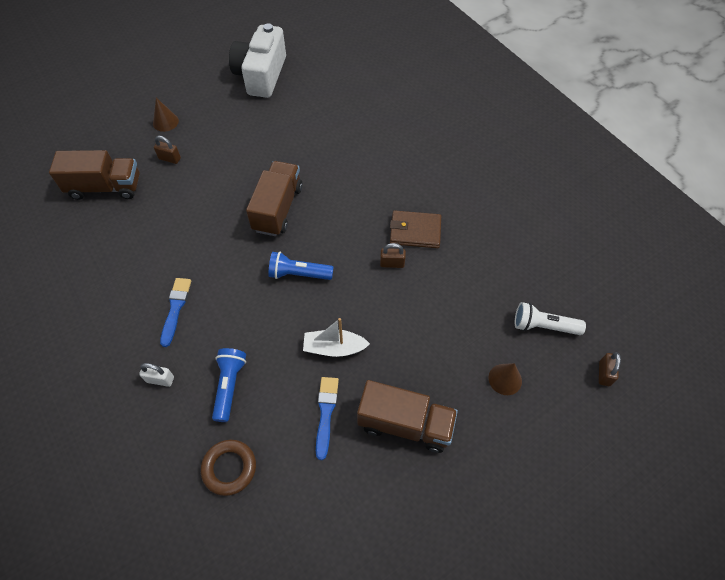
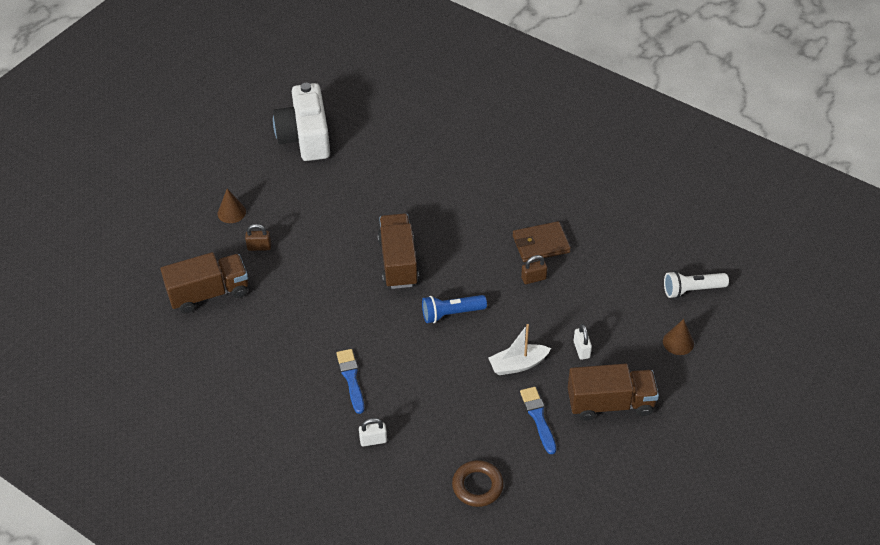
camera: 20 degrees left, 10 degrees down
blue flashlight [212,348,246,422] -> none
brown padlock [599,352,621,386] -> none
none -> white padlock [574,324,592,360]

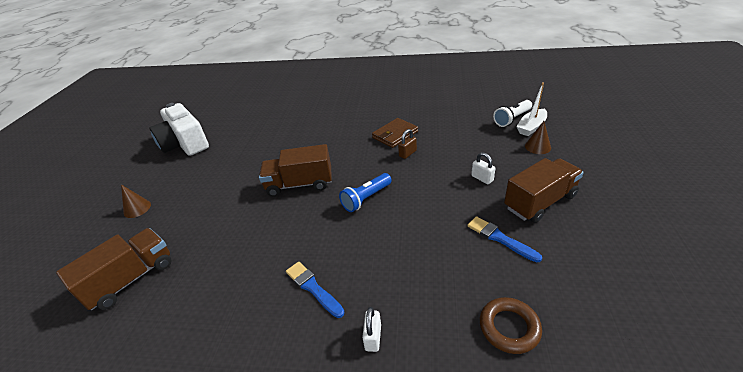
camera: 25 degrees left, 10 degrees down
brown padlock [245,224,271,251] -> none
white padlock [359,418,387,446] -> white padlock turned 45 degrees counterclockwise [362,307,381,352]
brown truck [377,213,419,289] -> brown truck turned 60 degrees counterclockwise [259,144,332,197]
white boat [488,324,551,375] -> white boat moved to [516,82,547,136]

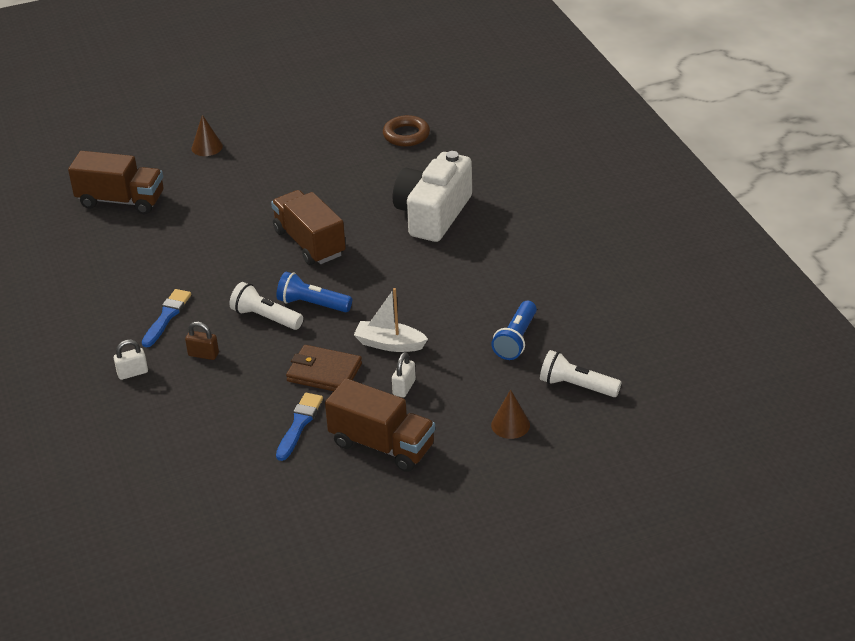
camera: 60 degrees right, 0 degrees up
white camera [149,103,209,156] -> white camera moved to [393,151,472,242]
brown wallet [372,118,418,148] -> brown wallet moved to [286,345,362,391]
brown padlock [398,129,417,159] -> brown padlock moved to [185,322,219,360]
brown ring [480,297,542,354] -> brown ring moved to [383,115,430,147]
white boat [516,82,547,136] -> white boat moved to [354,288,428,352]
none -> white flashlight [229,282,303,330]
none -> blue flashlight [491,301,537,360]

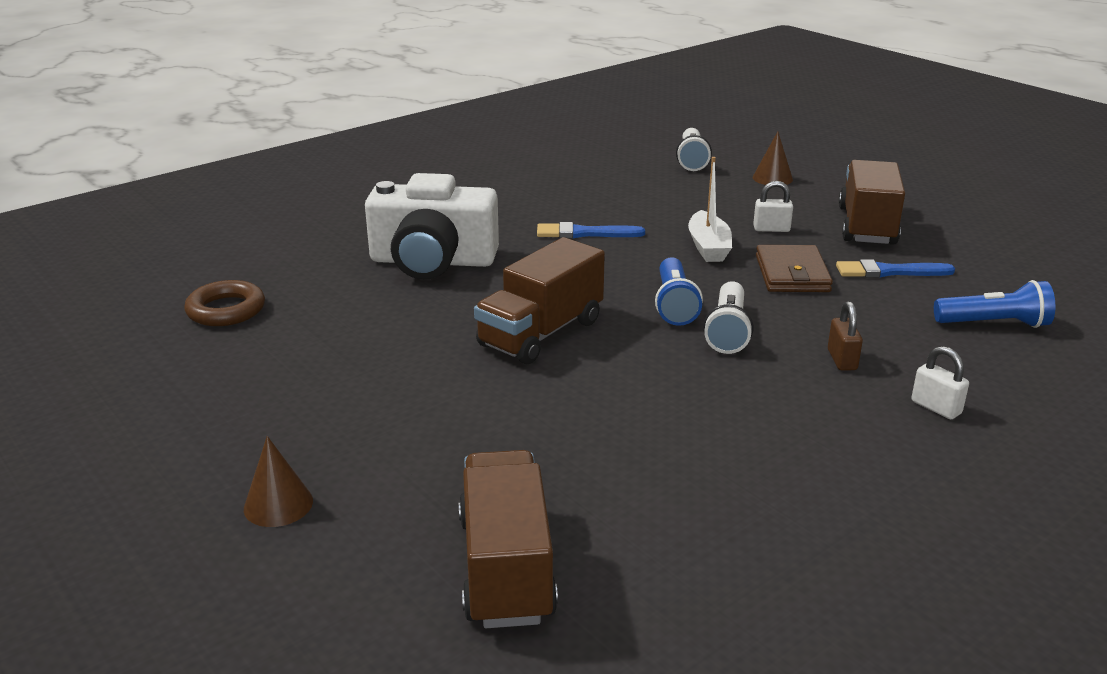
camera: 110 degrees left, 10 degrees down
blue brush [142,289,191,347] -> blue brush moved to [537,222,645,238]
blue flashlight [491,301,537,360] -> blue flashlight moved to [934,280,1055,328]

